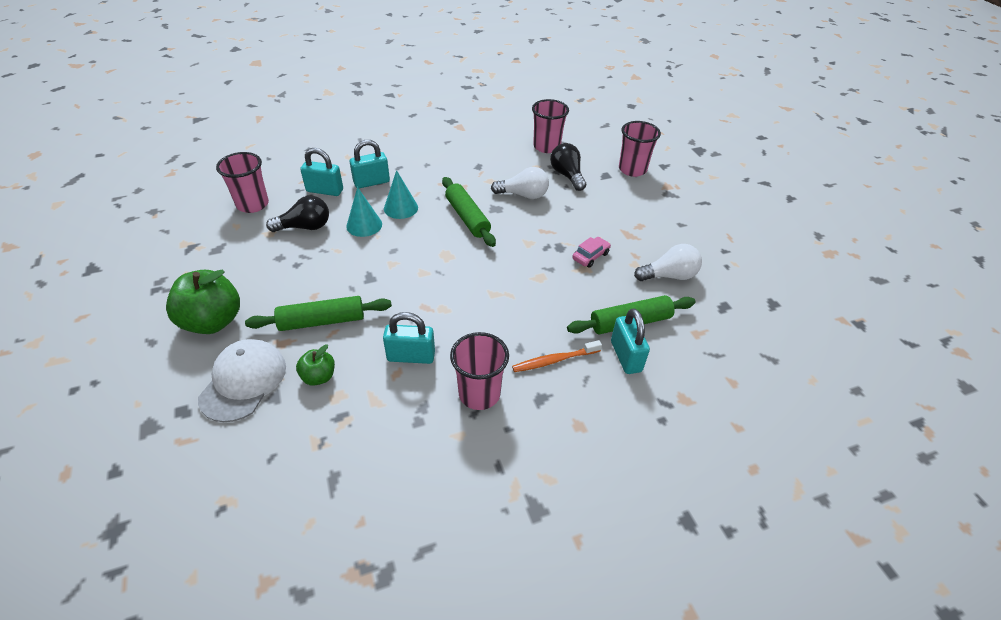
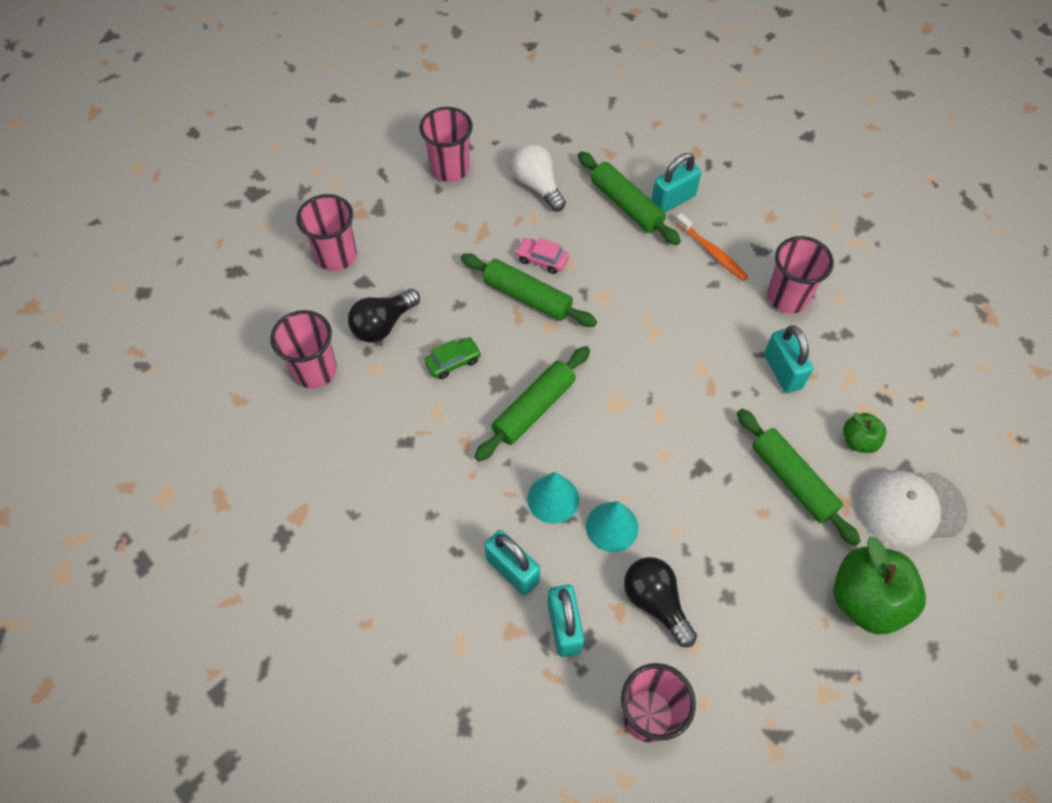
camera: 110 degrees left, 15 degrees up
white light bulb [491,167,549,199] -> green car [425,337,481,379]
none -> pink cup [419,107,473,182]
none -> green rolling pin [461,253,597,327]

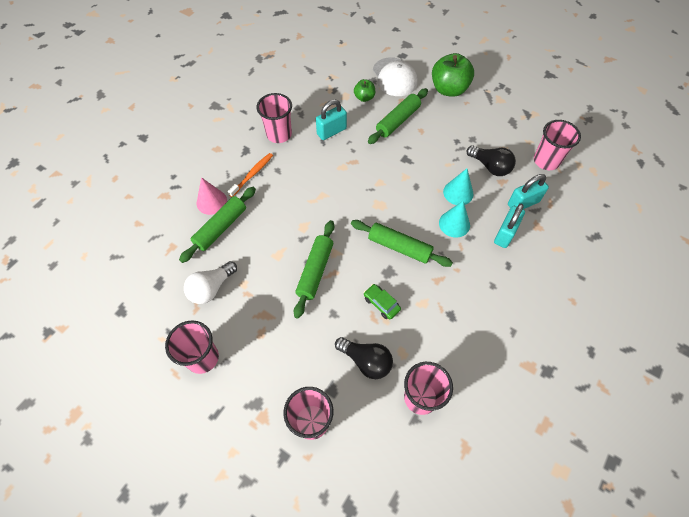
camera: 105 degrees left, 0 degrees up
pink car [515,238,569,274] -> none
black light bulb [624,557,697,647] -> black light bulb turned 90 degrees counterclockwise [466,145,516,176]
turquoise padlock [651,153,701,213] -> pink cone [197,177,227,215]

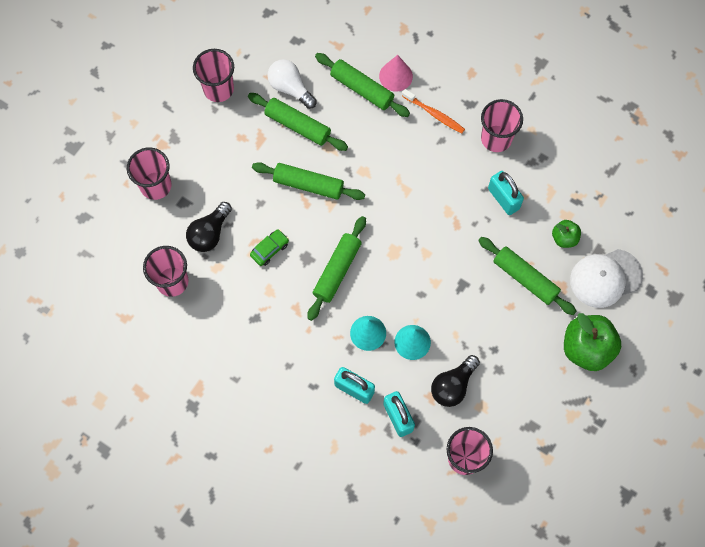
camera: 90 degrees right, 10 degrees up
none -> green rolling pin [248,93,348,151]

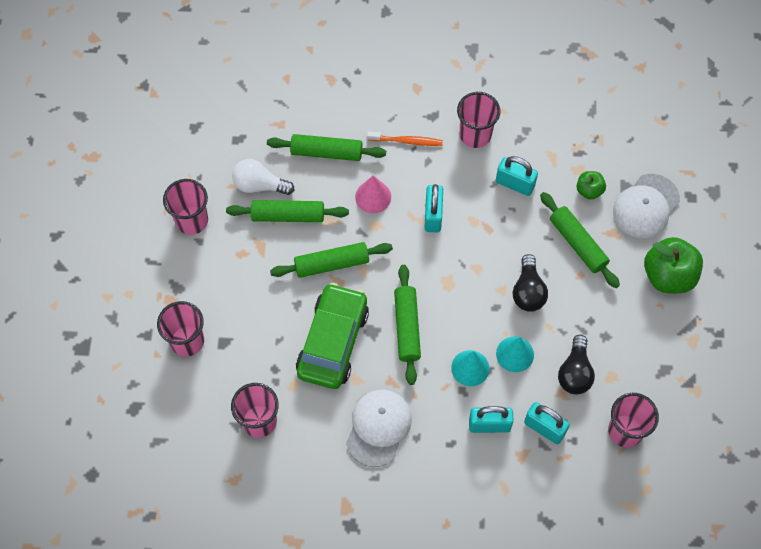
camera: 30 degrees left, 5 degrees down
black light bulb [186,202,232,252] -> black light bulb moved to [513,254,548,312]
green car [250,229,289,266] -> green car [296,283,369,389], size x2.43
pink cone [379,55,413,91] -> pink cone moved to [355,176,391,213]
green rolling pin [478,237,577,315] -> green rolling pin turned 45 degrees clockwise [540,192,620,288]
none -> white cap [346,390,412,467]
none -> turquoise padlock [424,184,443,233]

